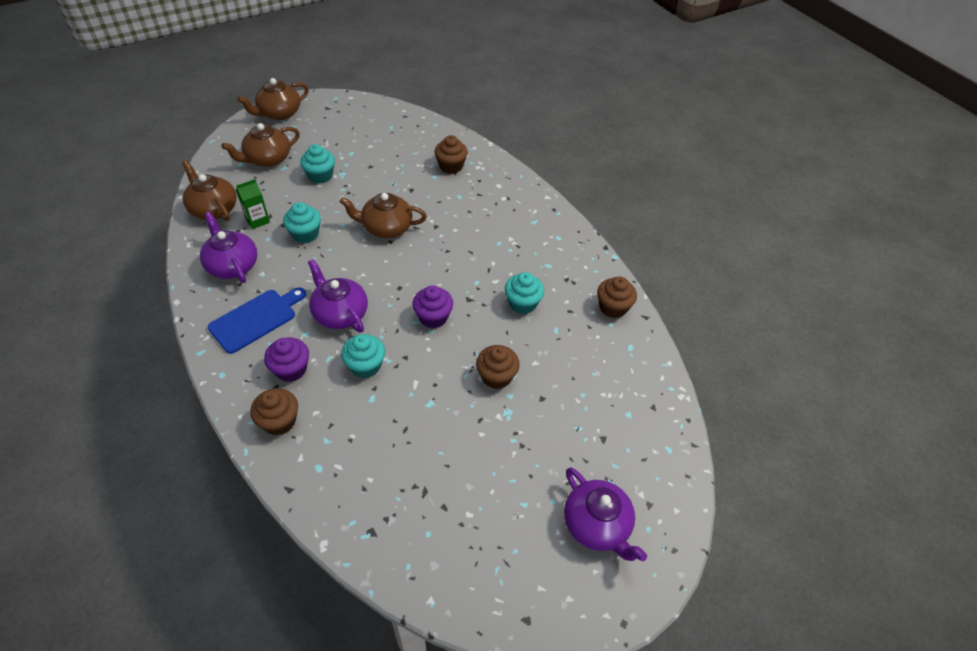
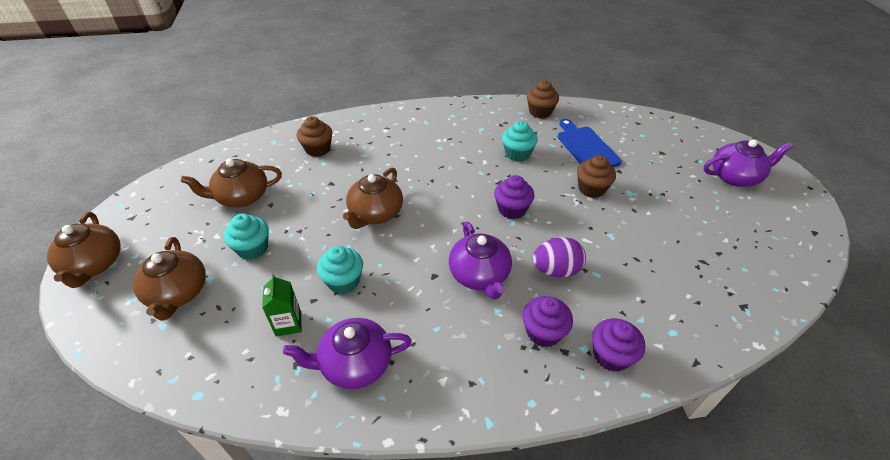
camera: 65 degrees left, 5 degrees down
brown teapot [182,160,237,221] -> brown teapot moved to [181,158,282,207]
blue cutting board [208,288,306,354] -> blue cutting board moved to [558,119,622,167]
brown cupcake [250,388,298,436] -> purple cupcake [592,318,645,372]
purple teapot [308,259,368,333] -> purple teapot turned 90 degrees counterclockwise [449,222,512,300]
turquoise cupcake [341,334,385,378] -> purple egg [533,237,586,278]

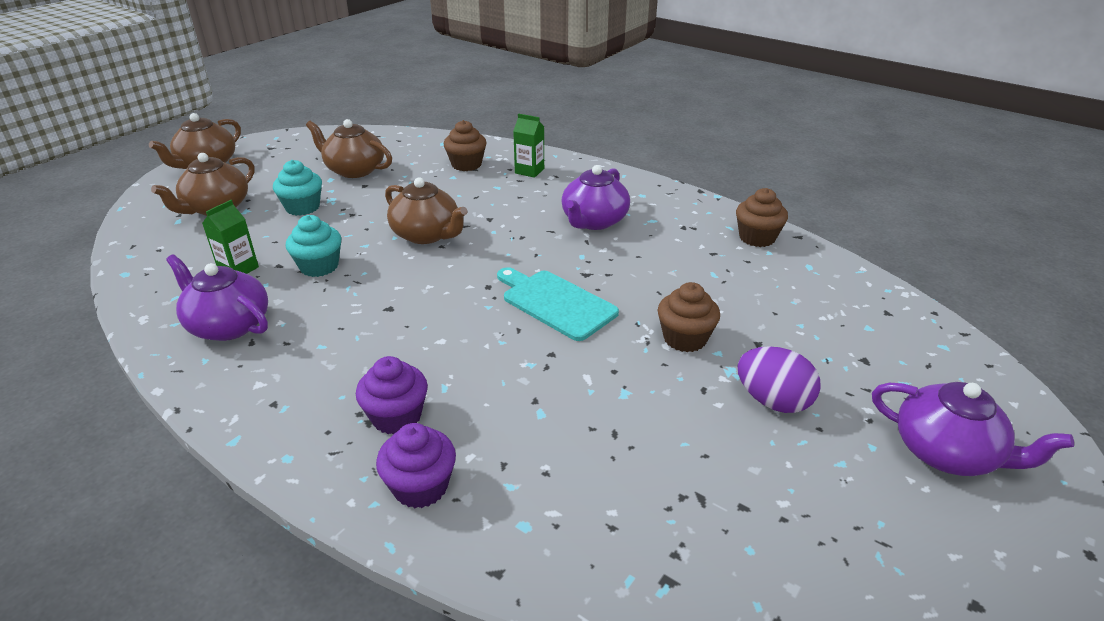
camera: 45 degrees right, 10 degrees down
brown teapot [343,167,403,229] -> brown teapot turned 120 degrees counterclockwise [385,178,468,244]
purple teapot [449,222,512,300] -> purple teapot moved to [561,165,630,230]
purple cupcake [494,175,534,219] -> turquoise cutting board [497,267,619,341]
turquoise cupcake [502,121,538,162] -> none
purple egg [533,237,586,278] -> purple egg moved to [737,346,821,413]
blue cutting board [558,119,622,167] -> none
none -> green carton [513,113,544,178]

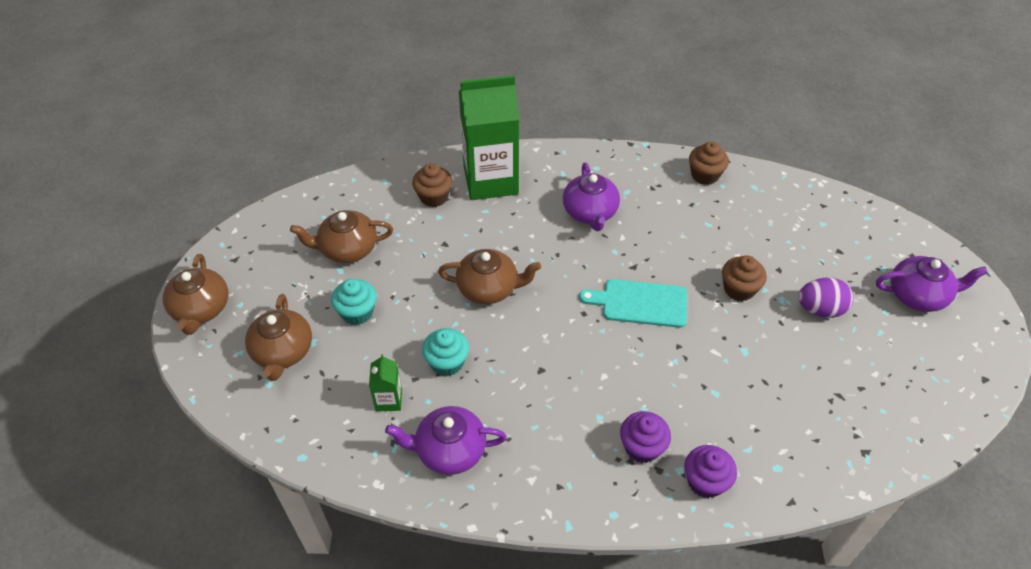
camera: 35 degrees left, 15 degrees up
green carton [513,113,544,178] -> green carton [459,75,519,200], size x2.38

